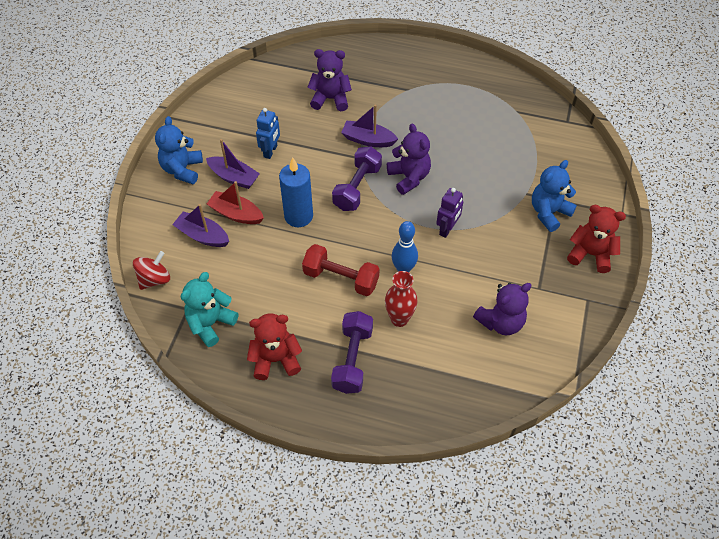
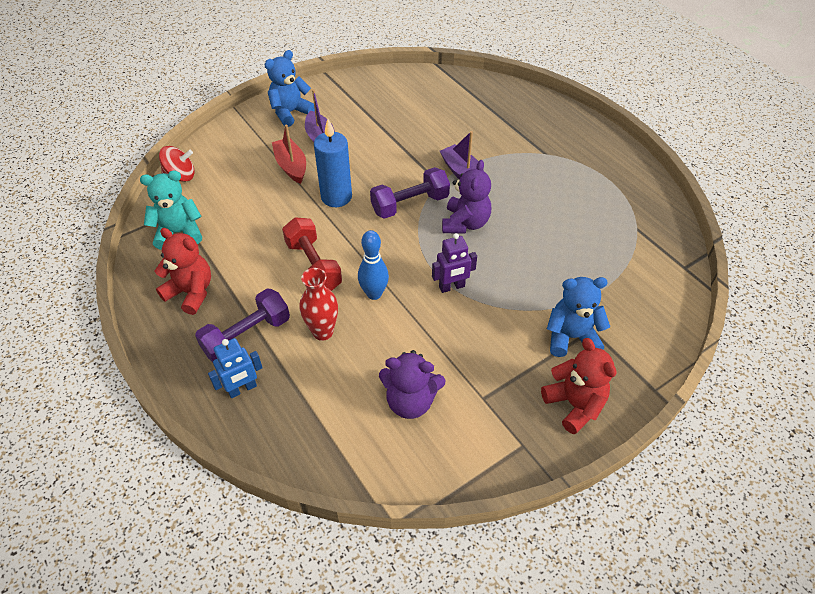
camera: 40 degrees right, 5 degrees down
purple boat [172,204,229,247] -> none
blue robot [256,108,280,159] -> blue robot moved to [208,338,263,398]
purple teddy bear [307,49,352,111] -> none

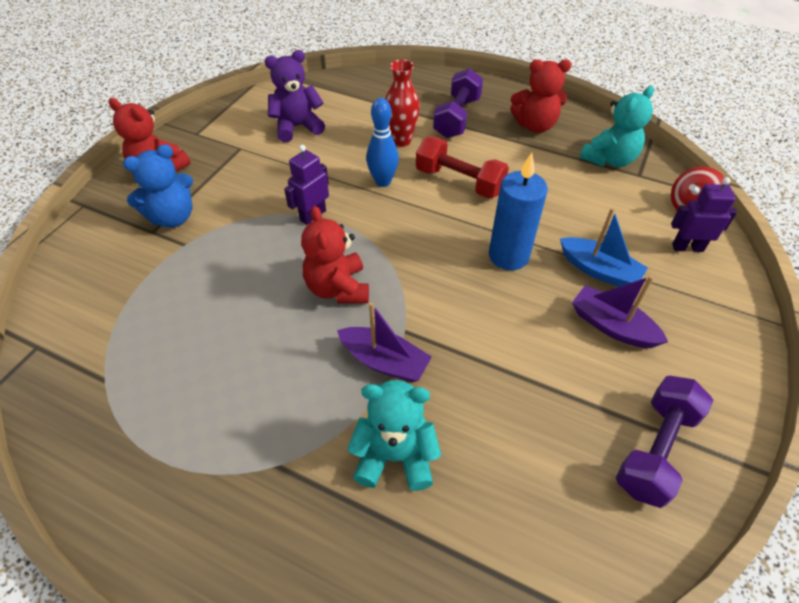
camera: 150 degrees right, 0 degrees up
blue robot [208,338,263,398] -> none
blue teddy bear [264,50,315,127] -> none
red boat [272,125,306,184] -> blue boat [560,208,648,287]
purple dumbbell [370,167,450,219] -> purple dumbbell moved to [616,376,714,508]
purple teddy bear [442,160,491,234] -> red teddy bear [301,206,369,304]
none -> turquoise teddy bear [347,380,441,491]
none -> purple robot [671,177,737,252]

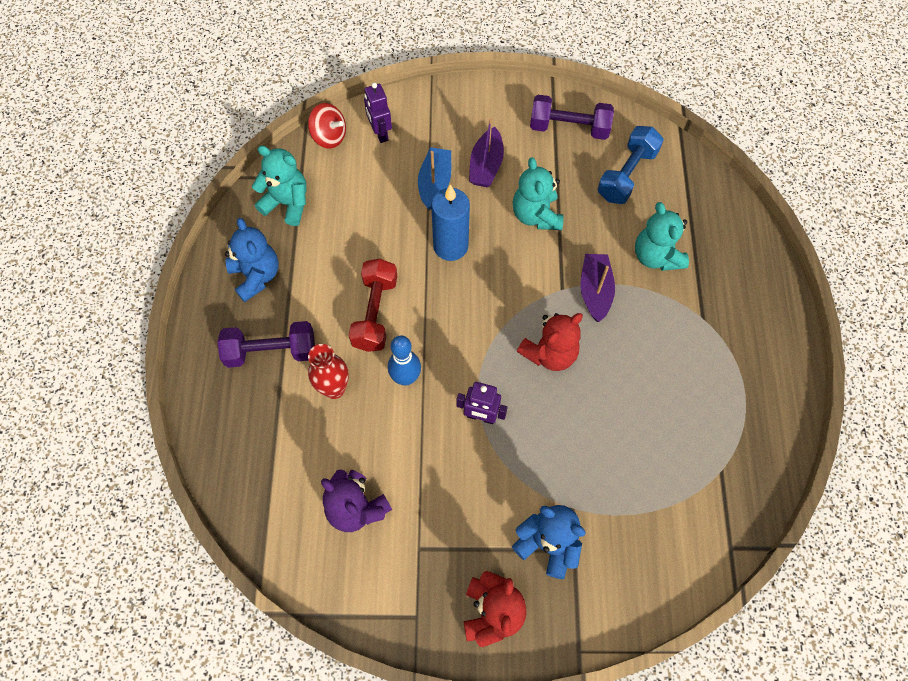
camera: 115 degrees left, 15 degrees up
red teddy bear [510,59,572,133] -> blue teddy bear [225,218,279,302]
none -> turquoise teddy bear [513,157,564,230]
none -> blue dumbbell [598,126,664,204]

